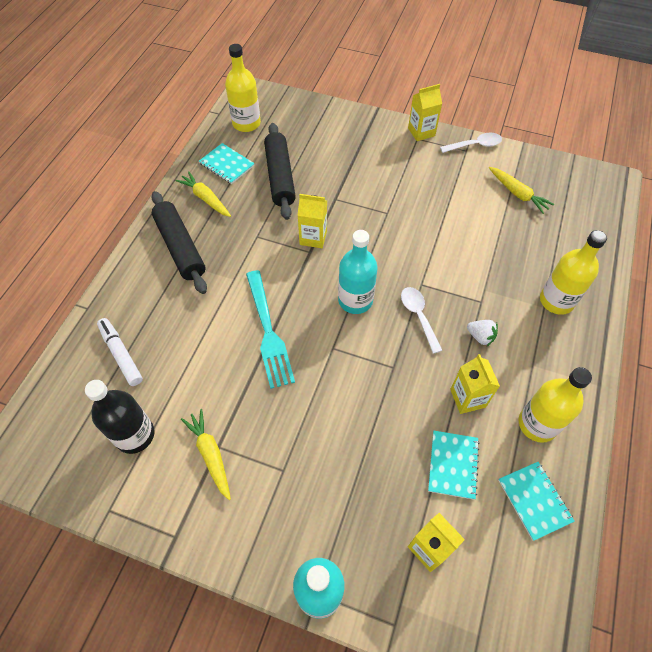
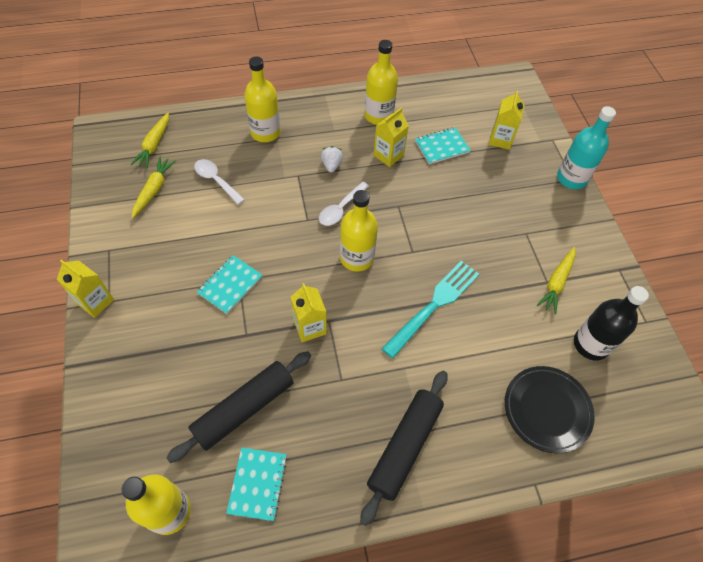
camera: 125 degrees left, 0 degrees up
white marker [97,318,143,386] -> black plate [505,366,595,453]
yellow carrot [175,171,231,217] -> yellow carrot moved to [130,113,169,168]
turquoise bottle [338,230,377,314] -> yellow bottle [340,190,378,271]
white spoon [440,133,502,153] -> white spoon moved to [194,159,245,205]
turquoise notebook [498,462,575,541] -> turquoise notebook moved to [197,255,262,314]

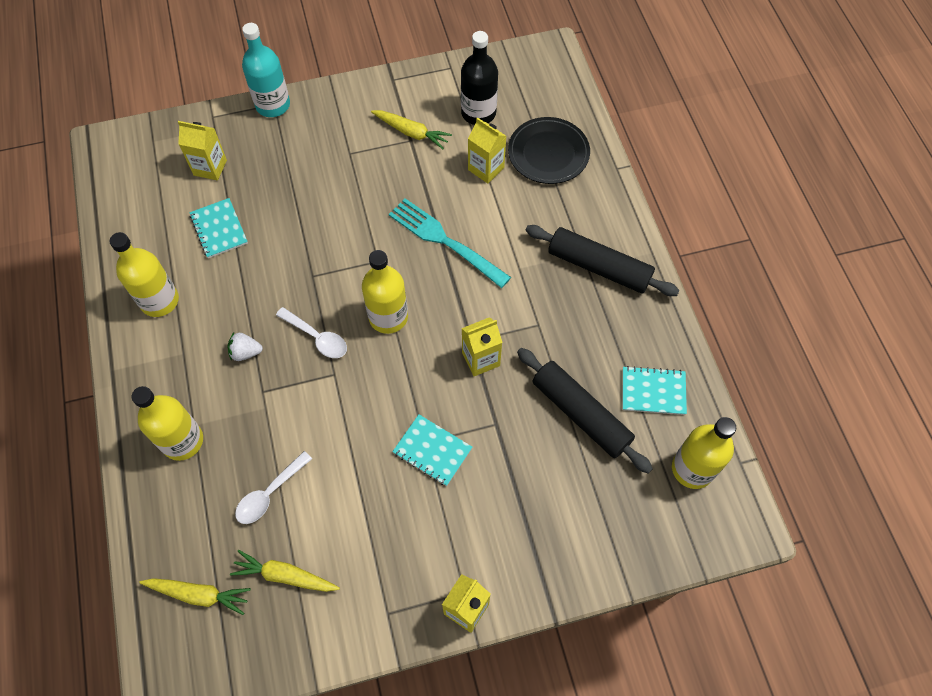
camera: 90 degrees left, 5 degrees up
yellow carton [374,108,409,167] -> yellow carton moved to [468,117,506,184]

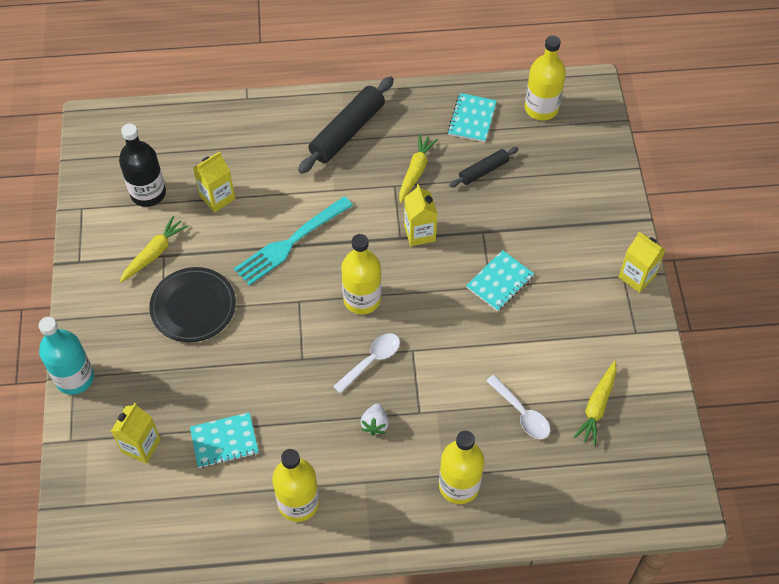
camera: 80 degrees left, 5 degrees down
yellow carrot [139,578,251,615] -> yellow carrot moved to [399,134,438,203]
black plate [508,117,590,184] -> black plate moved to [149,267,236,342]
black rolling pin [517,348,653,474] -> black rolling pin [449,147,519,187], size x0.56

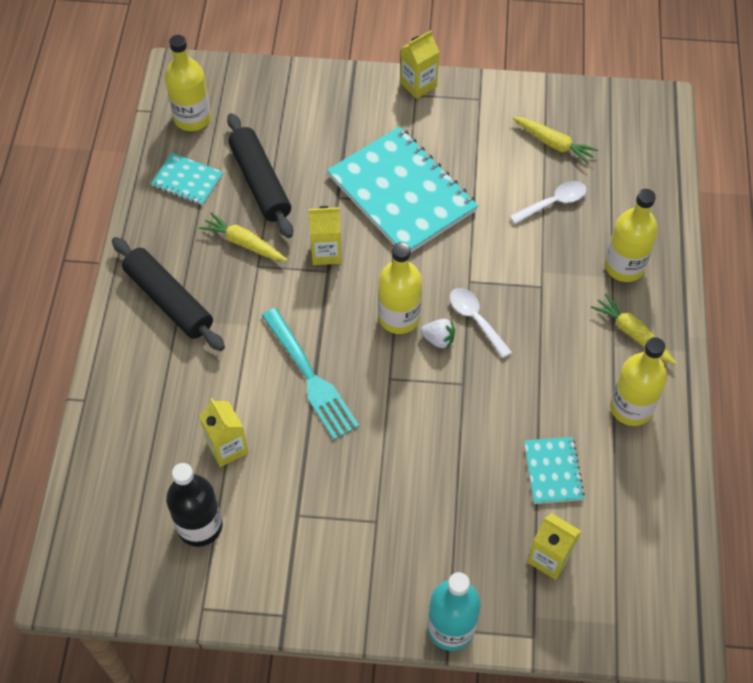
camera: 80 degrees left, 0 degrees up
yellow carrot [119,216,188,283] -> yellow carrot moved to [591,293,677,365]
black plate [149,267,236,342] -> none
white strawberry [360,404,389,436] -> white strawberry moved to [420,319,455,349]
black rolling pin [449,147,519,187] -> black rolling pin [227,113,293,238], size x1.80
turquoise notebook [466,250,534,311] -> turquoise notebook [327,127,478,253], size x2.13

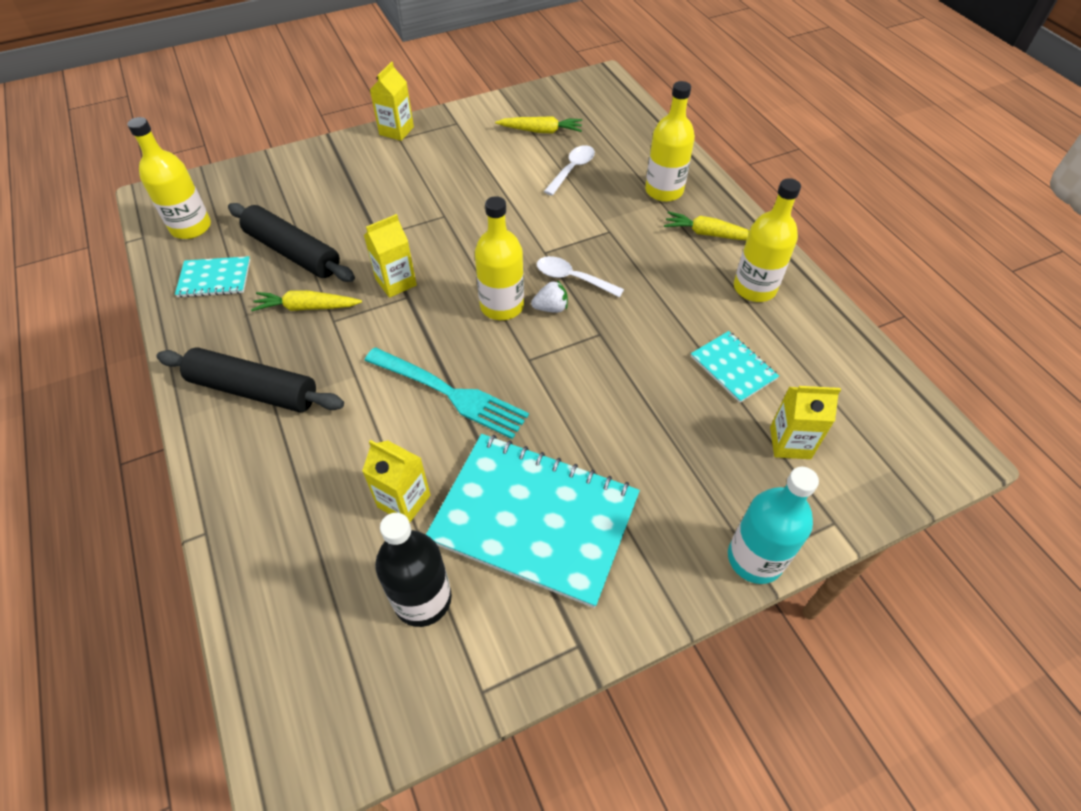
camera: 30 degrees left, 5 degrees down
turquoise notebook [327,127,478,253] -> turquoise notebook moved to [426,434,640,608]

